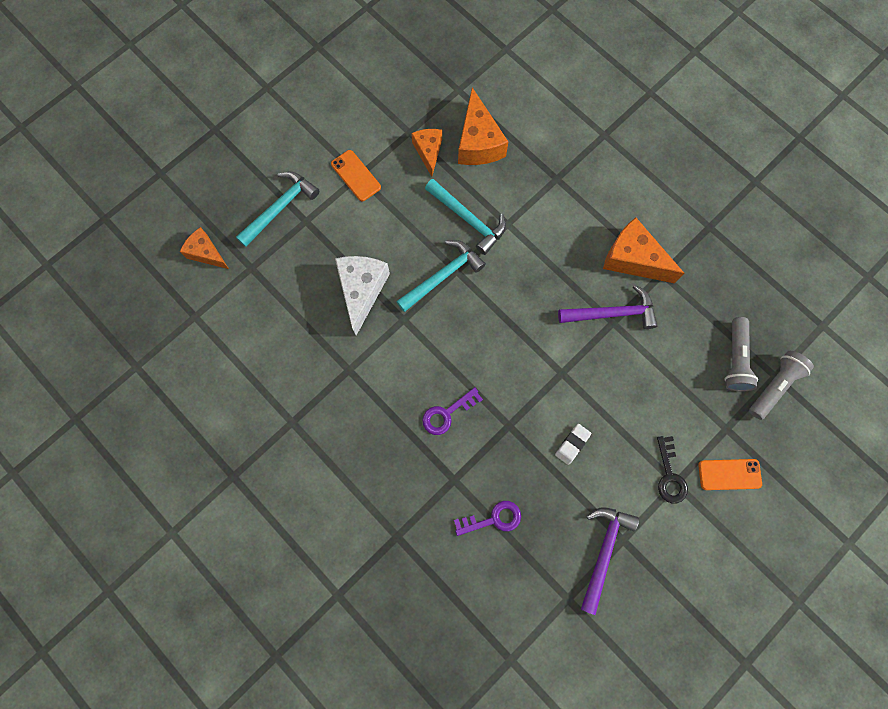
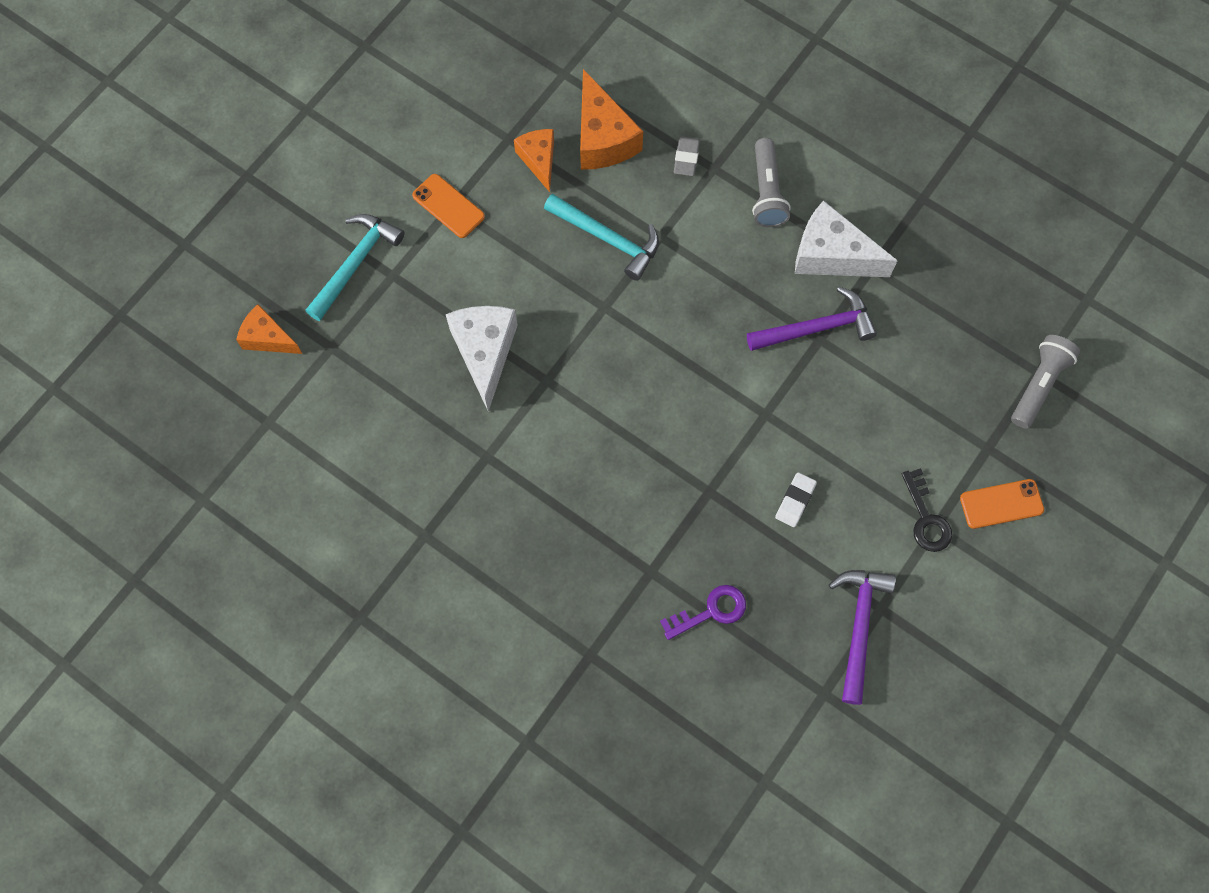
camera: 10 degrees left, 5 degrees down
turquoise hammer [396,240,486,312] -> none
purple key [422,387,483,435] -> none
orange cheese [603,217,685,283] -> white cheese [795,200,898,277]
grey flashlight [724,317,758,391] -> grey flashlight moved to [752,138,791,228]
none -> grey eraser [674,136,700,176]

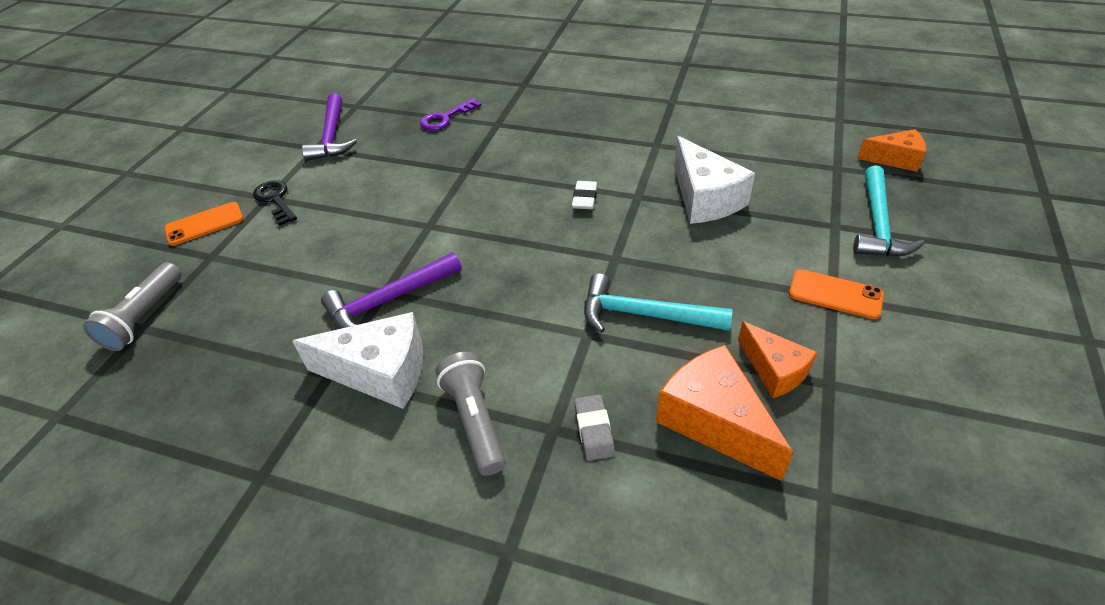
camera: 165 degrees right, 25 degrees down
white eraser [775,472,817,527] -> white eraser moved to [572,181,598,209]

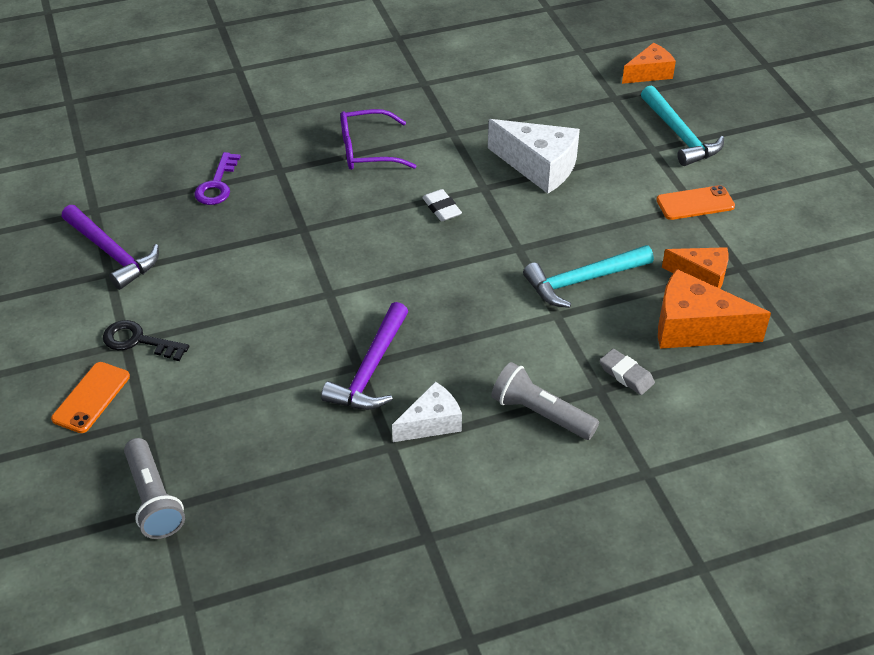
camera: 40 degrees left, 0 degrees up
white cheese [292,312,423,409] -> white cheese [392,381,462,442], size x0.63
none -> purple glasses [341,109,416,170]

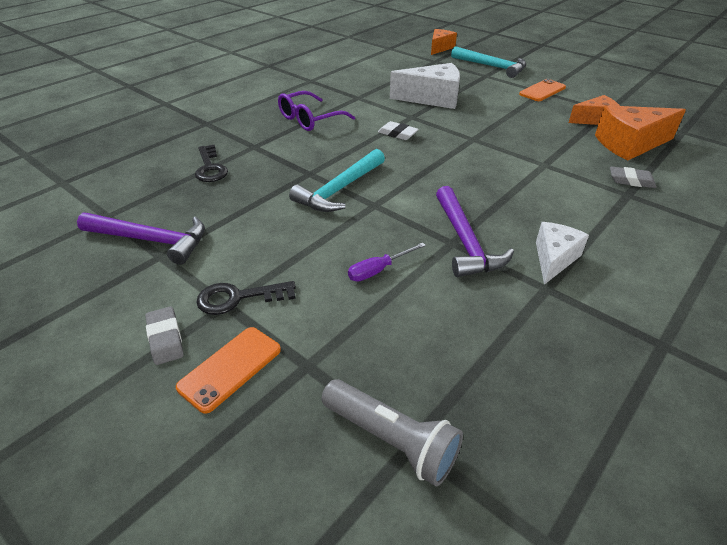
camera: 30 degrees left, 5 degrees down
orange phone [51,362,130,433] -> orange phone turned 45 degrees clockwise [176,327,281,414]
purple key [194,152,241,205] -> black key [195,145,228,182]
grey flashlight [491,362,599,440] -> none
turquoise hammer [523,245,654,308] -> turquoise hammer moved to [289,149,385,212]
none -> grey eraser [145,307,184,365]
none -> purple screwdriver [348,243,426,282]

